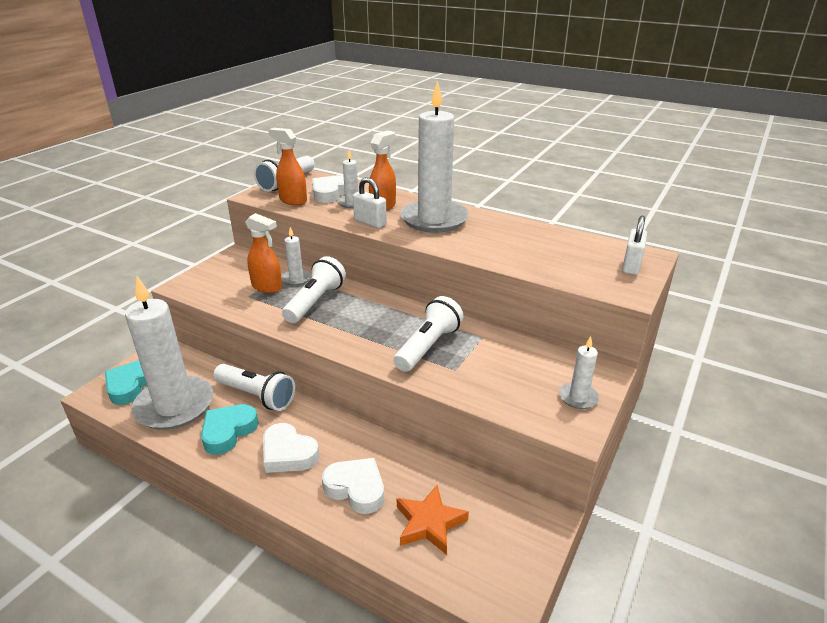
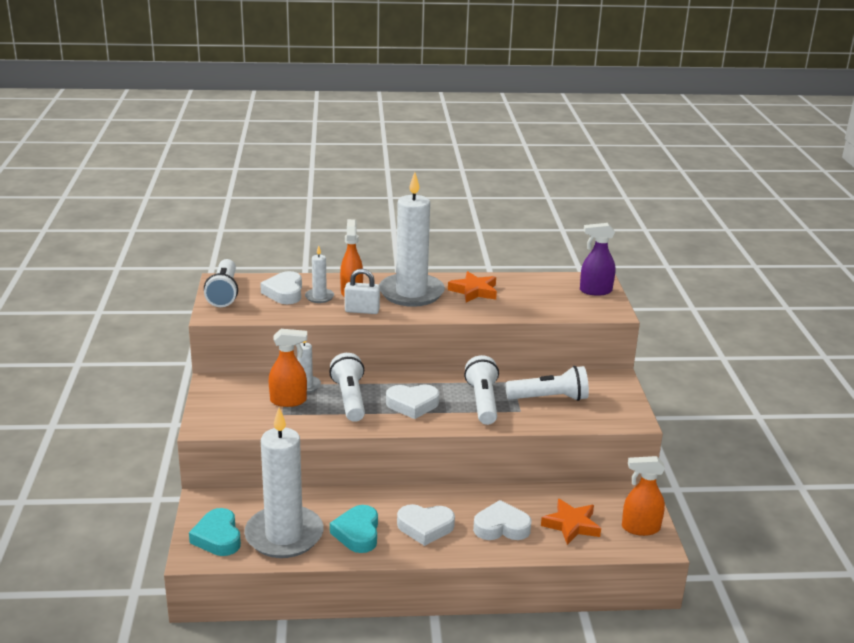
camera: 35 degrees left, 5 degrees down
white flashlight [213,364,295,411] -> white flashlight moved to [506,366,589,401]
orange spray bottle [268,128,307,206] -> orange spray bottle moved to [622,456,665,536]
white candle [559,336,599,409] -> none
white padlock [622,216,647,275] -> purple spray bottle [580,223,615,296]
none -> white heart [386,384,439,419]
none -> orange star [448,271,497,302]

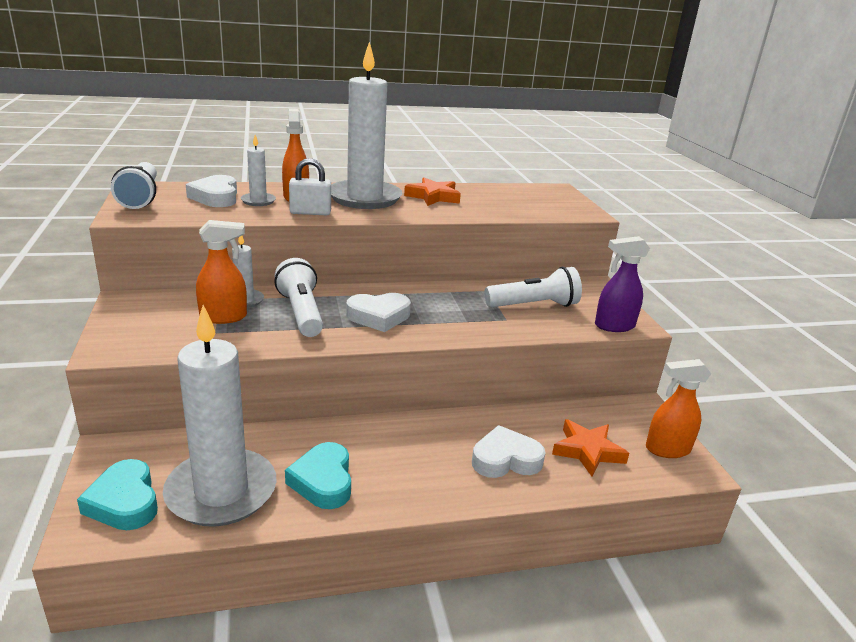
camera: 10 degrees left, 0 degrees up
white heart [397,504,455,546] -> none
white flashlight [464,355,499,425] -> none
purple spray bottle [580,223,615,296] -> purple spray bottle moved to [595,236,650,332]

